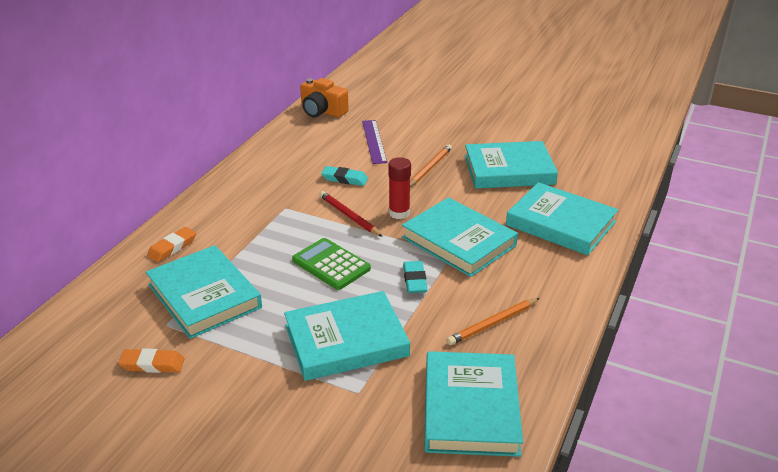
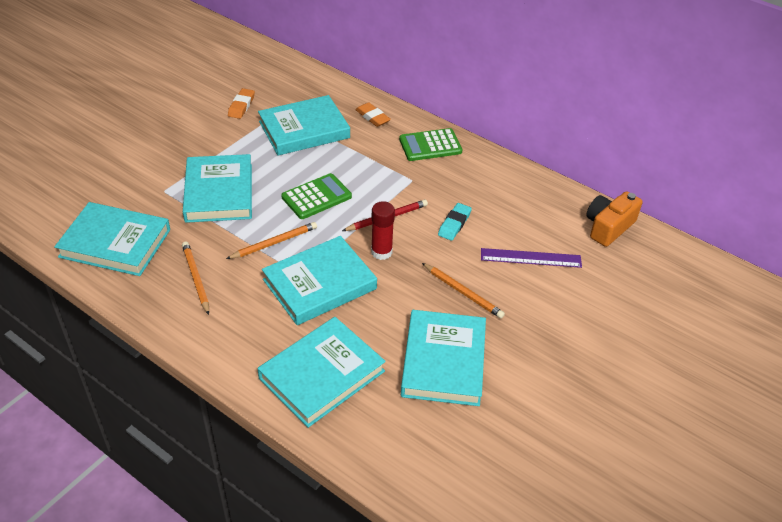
camera: 100 degrees right, 10 degrees up
turquoise eraser [403,261,428,293] -> orange pencil [226,222,317,259]
none -> green calculator [399,128,462,161]

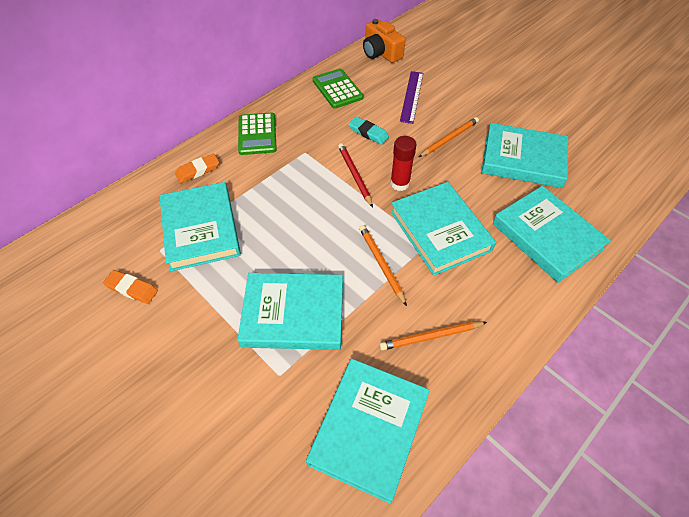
camera: 80 degrees left, 10 degrees up
green calculator [281,173,352,219] -> green calculator moved to [313,68,363,109]

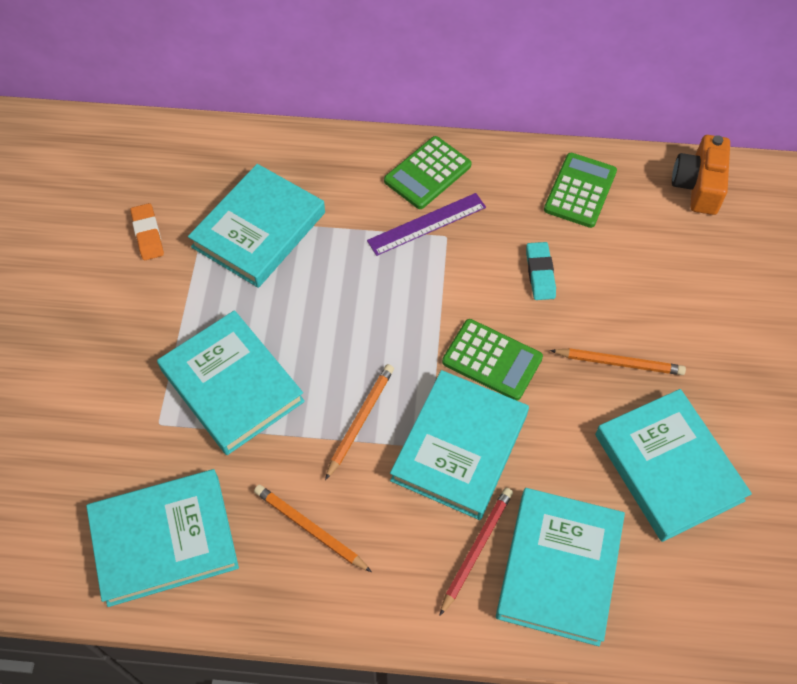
camera: 50 degrees right, 5 degrees up
orange eraser [175,154,219,183] -> none
red pencil [338,143,373,208] -> red pencil moved to [439,488,513,616]
red glue stick [390,136,416,191] -> green calculator [442,319,543,401]
purple ruler [400,71,423,124] -> purple ruler moved to [367,193,486,256]

